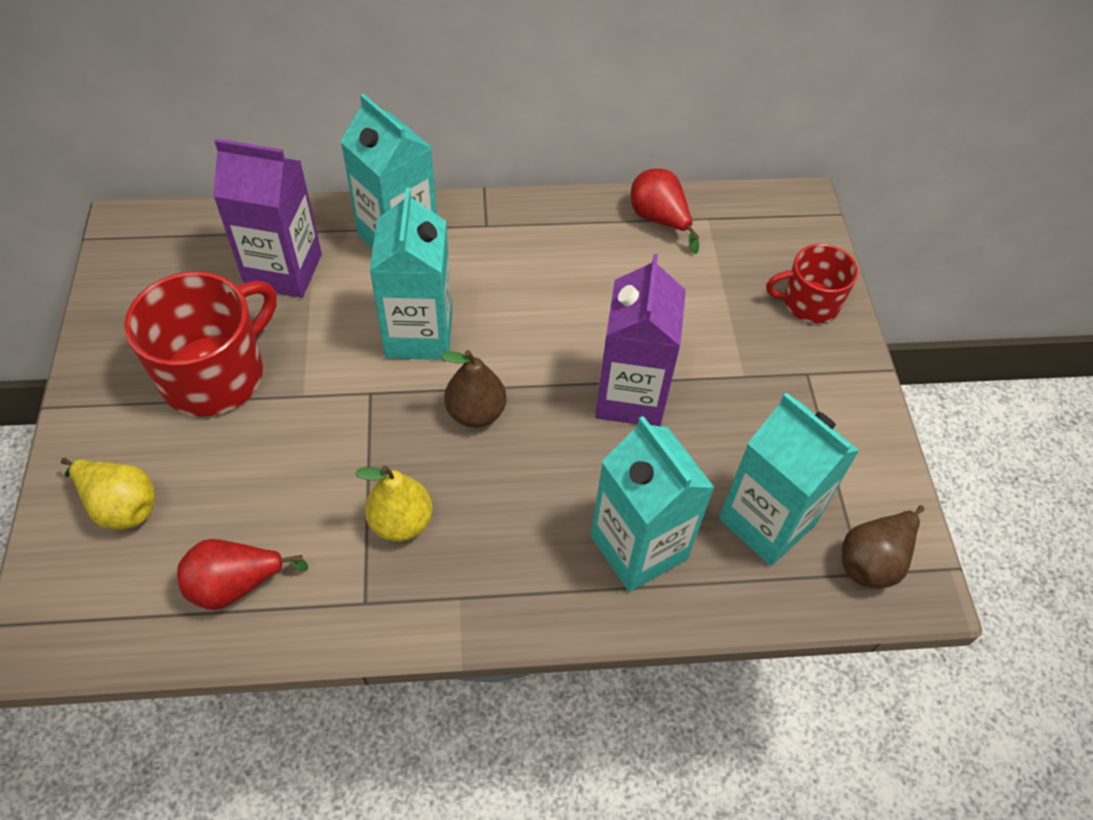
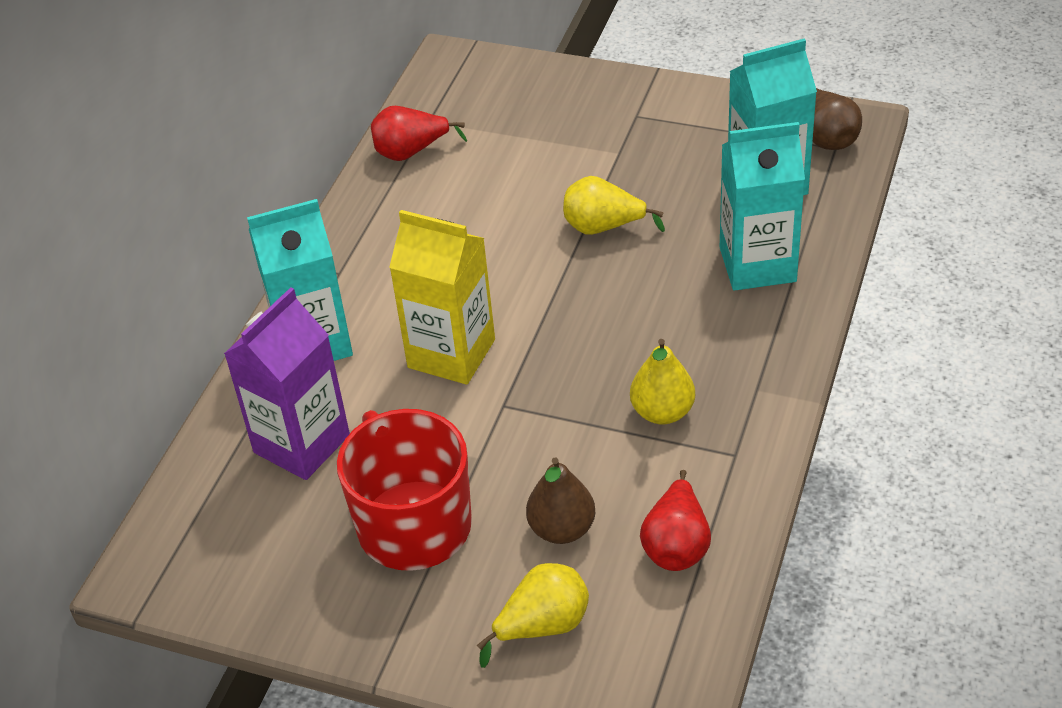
camera: 60 degrees left, 10 degrees down
turquoise carton [370,188,452,360] -> yellow carton [389,210,495,385]
brown pear [441,350,506,427] -> brown pear moved to [526,457,595,544]
purple carton [595,254,686,426] -> yellow pear [563,176,665,235]
red mug [766,244,858,323] -> none

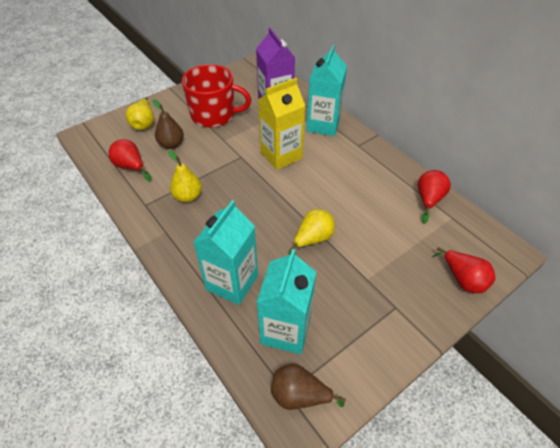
camera: 120 degrees right, 5 degrees up
none -> red pear [432,247,496,293]

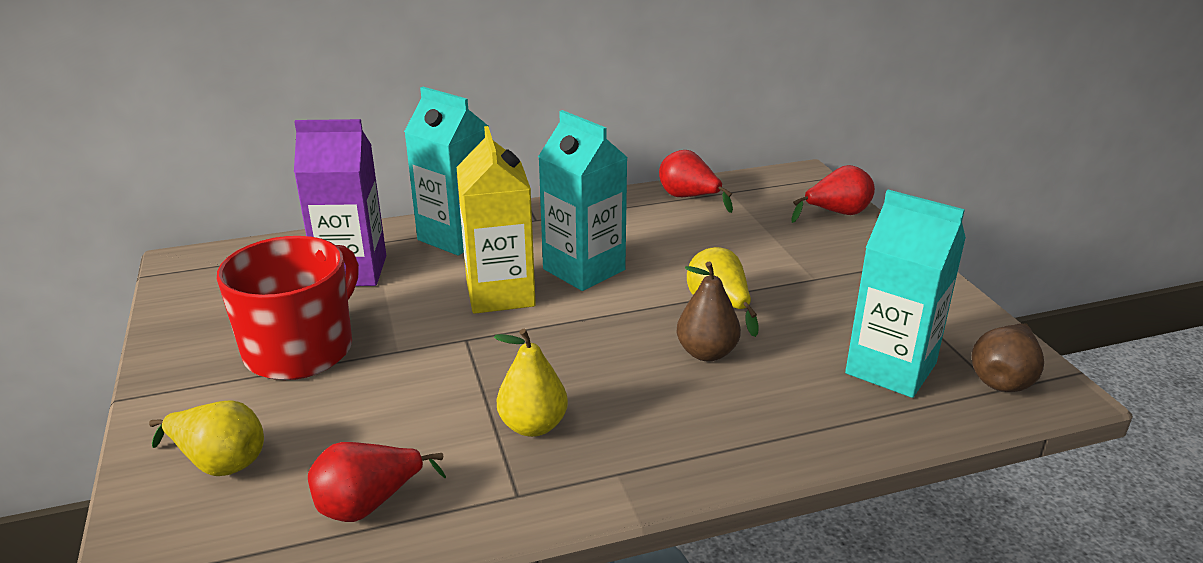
camera: 70 degrees left, 20 degrees down
brown pear [152,99,184,149] -> brown pear moved to [677,262,741,361]
turquoise carton [193,200,258,305] -> turquoise carton moved to [538,110,628,291]

